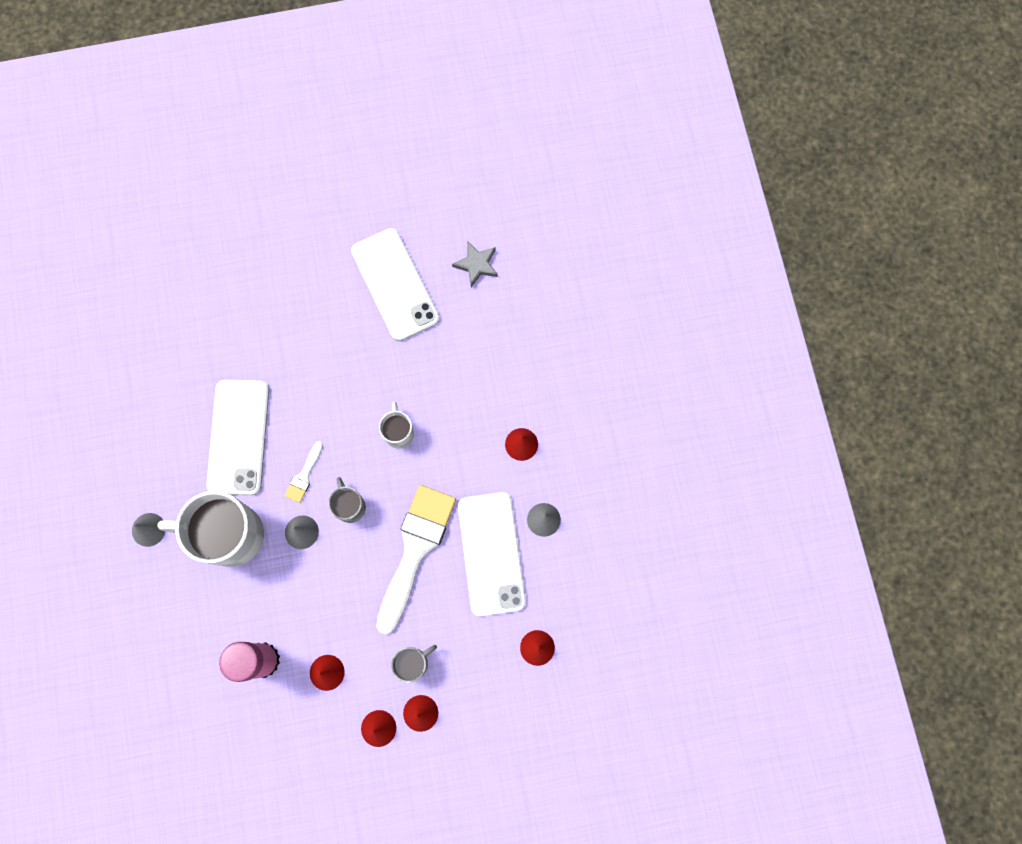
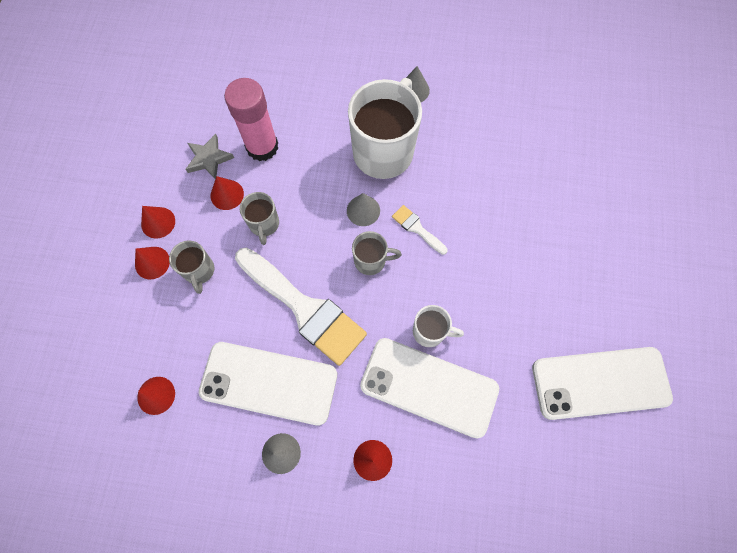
camera: 110 degrees right, 5 degrees down
white phone [206,380,269,495] -> white phone moved to [360,338,499,438]
grey star [452,241,498,287] -> grey star moved to [186,134,234,179]
none -> grey mug [240,192,279,245]

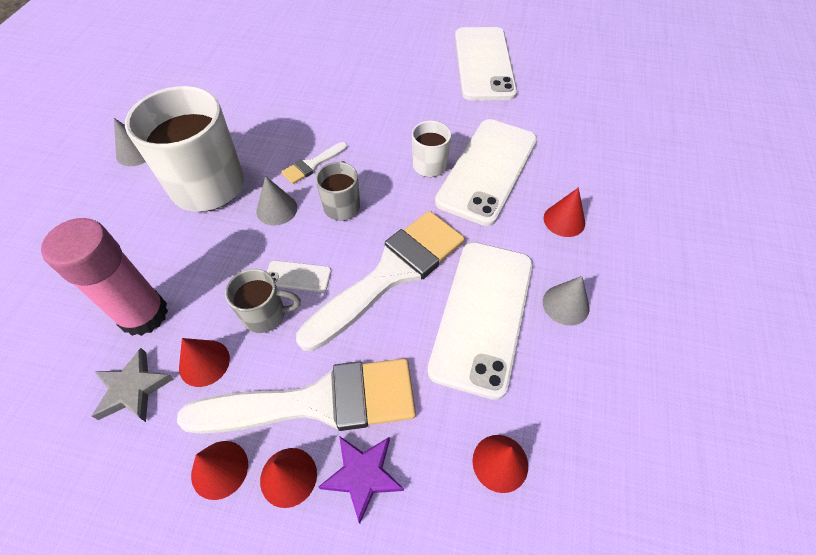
camera: 85 degrees left, 15 degrees down
grey mug [169,240,214,294] -> white brush [177,358,416,434]
none -> white phone [267,260,331,292]
none -> purple star [319,436,404,523]

